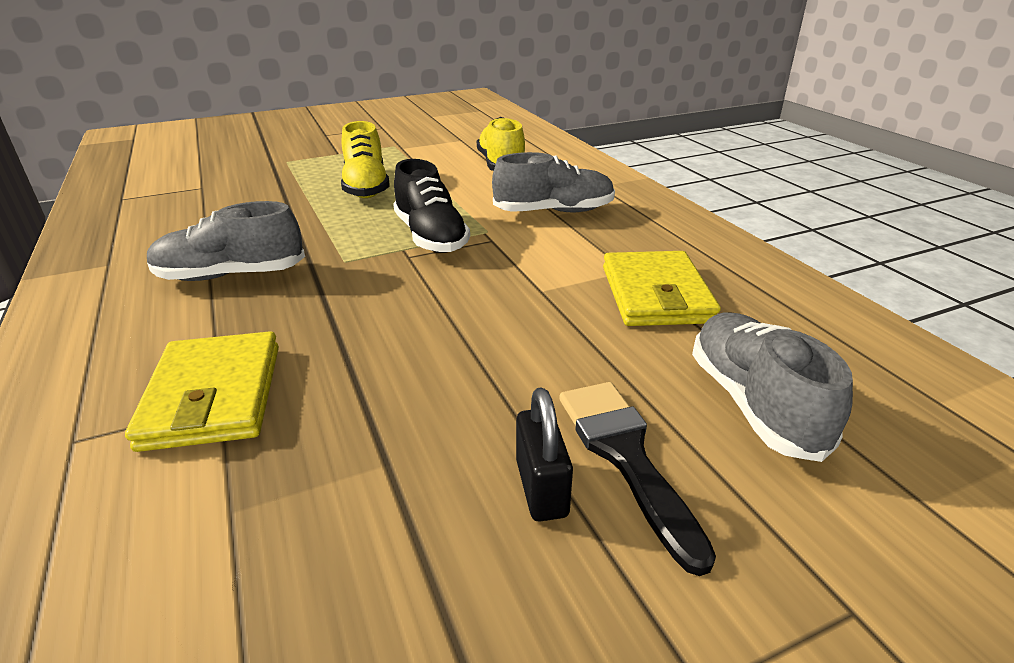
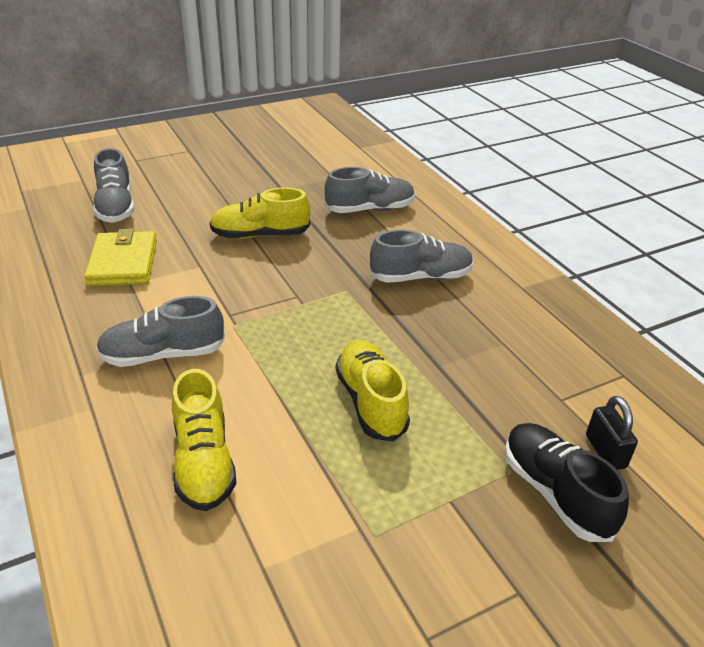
camera: 175 degrees right, 5 degrees up
yellow wallet [125,331,279,452] -> grey shoe [325,167,415,213]
black shoe [393,159,470,253] -> black shoe moved to [505,423,629,542]
black padlock [516,387,573,521] -> black padlock moved to [586,396,638,470]
black brush [560,382,716,576] -> none
none -> yellow shoe [209,188,310,239]

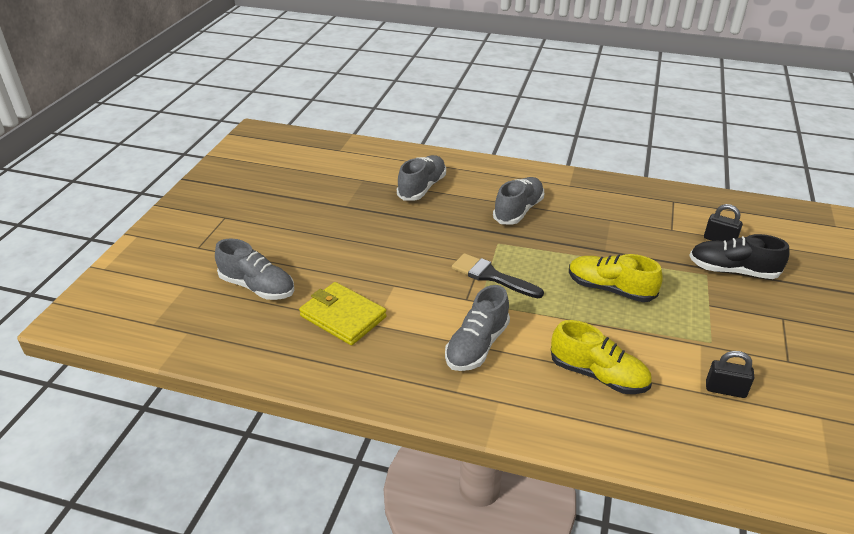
camera: 45 degrees left, 0 degrees up
yellow shoe [209,188,310,239] -> none
none -> black brush [452,253,544,298]
none -> black padlock [706,351,754,398]

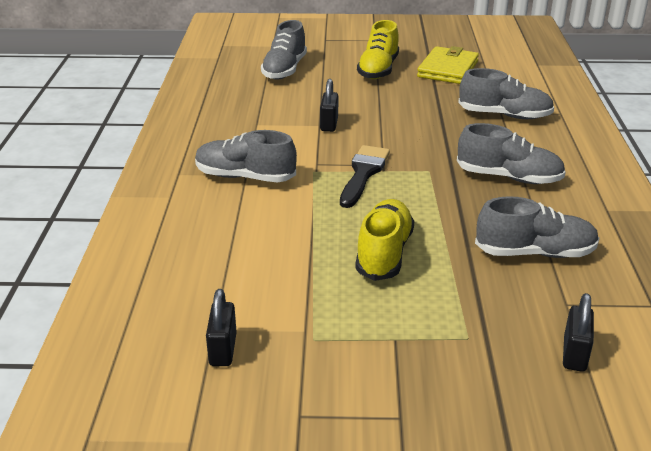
camera: 75 degrees right, 5 degrees down
yellow wallet [299,282,387,345] -> yellow wallet moved to [417,46,479,84]
yellow shoe [551,320,652,394] -> yellow shoe moved to [357,20,399,79]
black shoe [689,234,789,279] -> none
none -> black padlock [320,79,338,132]
none -> grey shoe [475,196,599,258]

